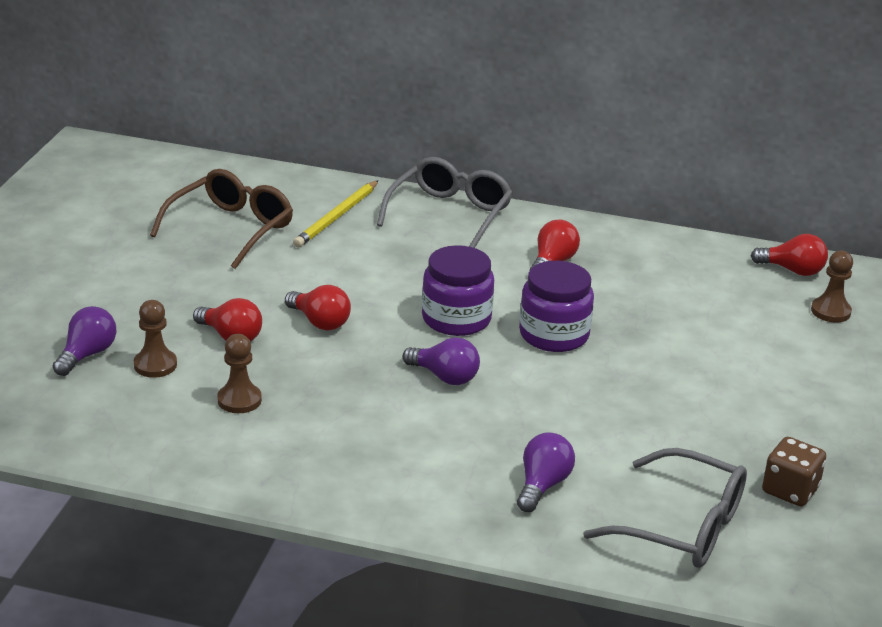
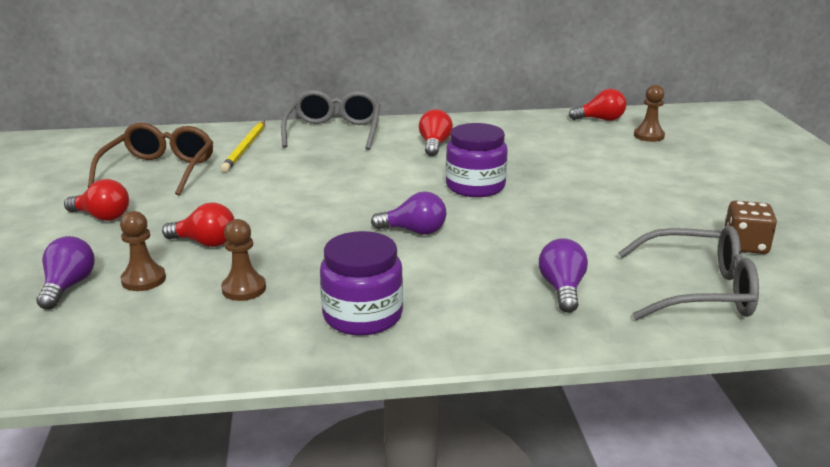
camera: 20 degrees left, 5 degrees down
red light bulb [285,285,351,331] -> red light bulb moved to [64,179,129,221]
purple jar [422,245,494,336] -> purple jar moved to [320,231,403,336]

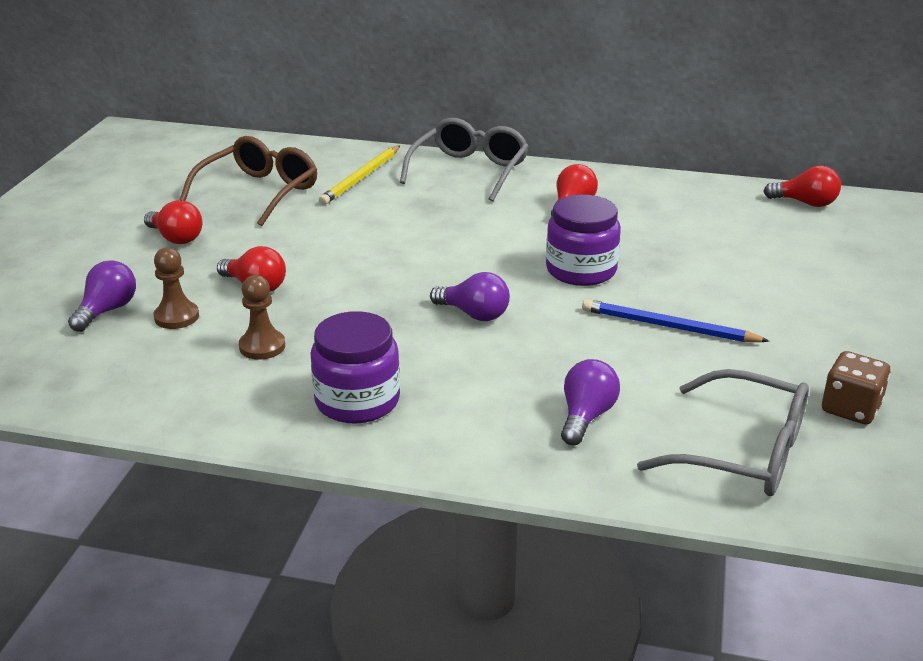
camera: 20 degrees right, 5 degrees up
brown pawn [634,85,665,142] -> none
none -> blue pencil [582,299,769,342]

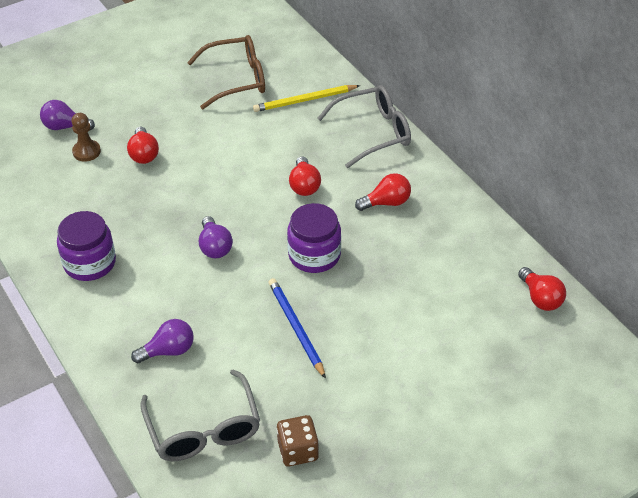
camera: 45 degrees right, 15 degrees up
purple light bulb [68,260,136,332] -> purple light bulb turned 150 degrees counterclockwise [40,100,95,131]
red light bulb [144,200,202,244] -> red light bulb moved to [289,156,321,196]
brown pawn [239,275,285,360] -> none

